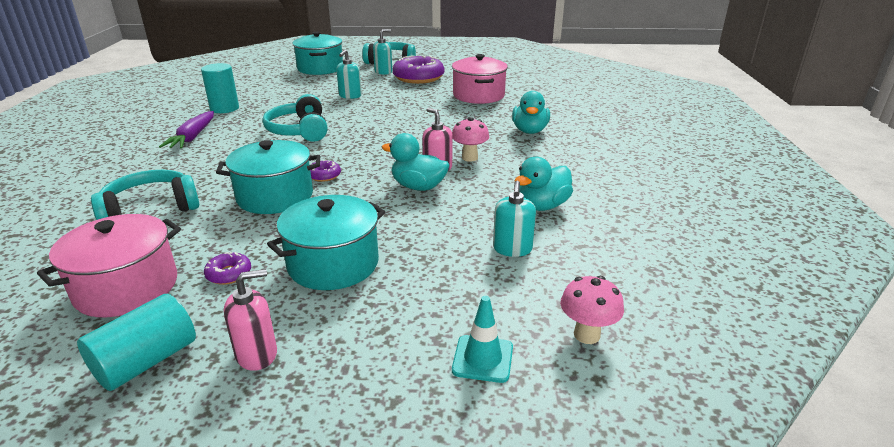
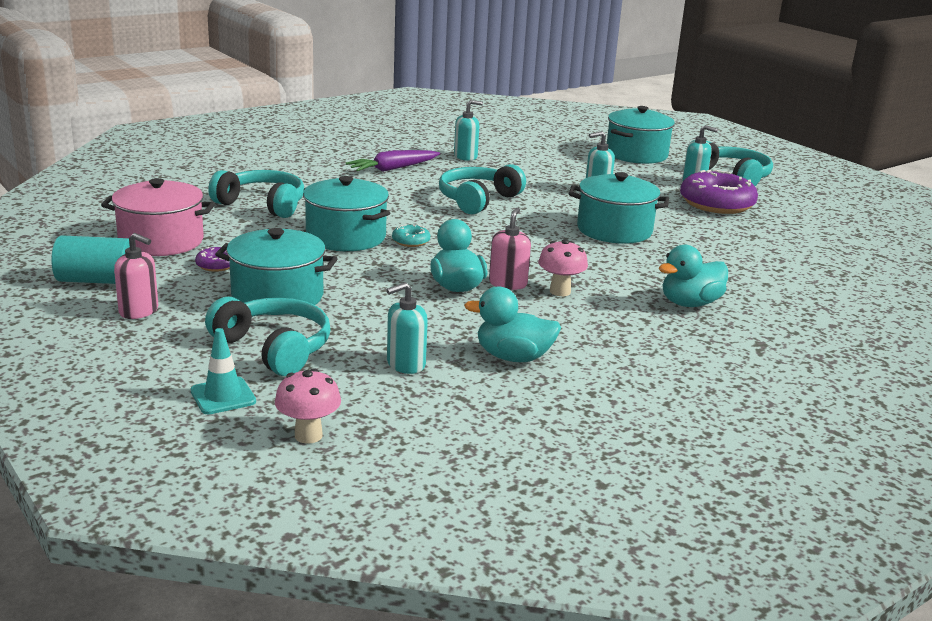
camera: 50 degrees right, 5 degrees down
turquoise cylinder [201,63,239,113] -> turquoise soap dispenser [454,100,483,161]
purple donut [310,160,341,182] -> turquoise donut [392,224,430,247]
pink pot [452,54,508,104] -> none
none -> turquoise headphones [205,297,330,376]
none -> turquoise pot [569,172,669,244]

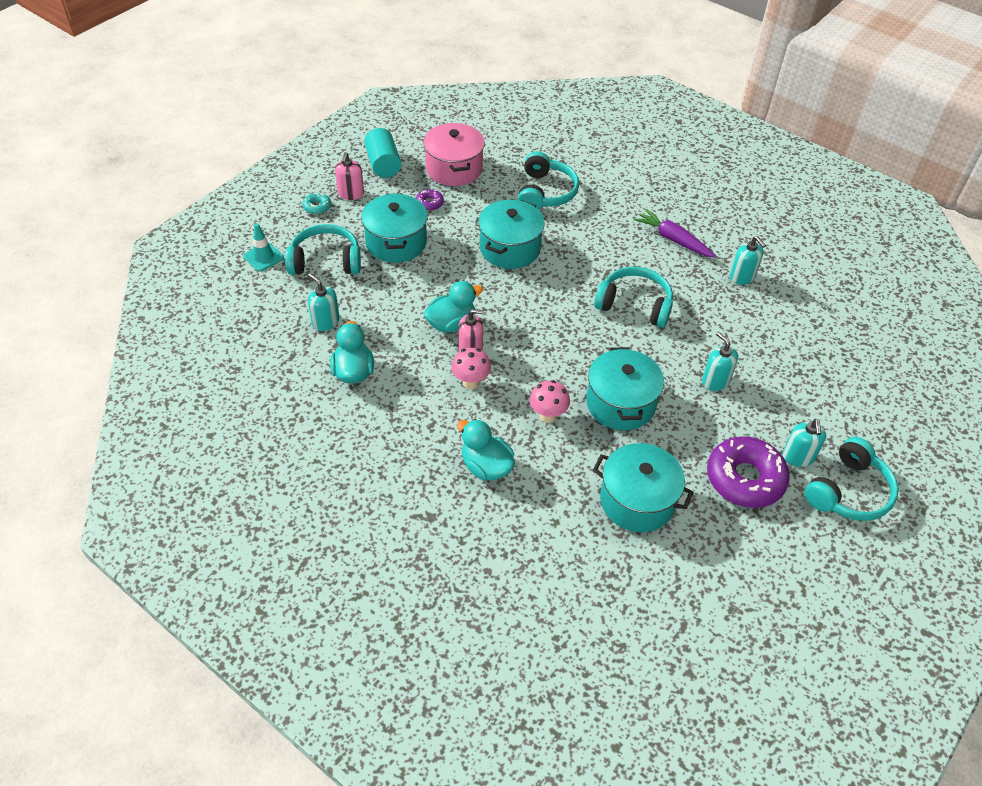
camera: 75 degrees right, 25 degrees up
turquoise headphones [205,297,330,376] -> turquoise headphones turned 120 degrees counterclockwise [285,224,361,275]
pink mushroom [275,369,341,444] -> pink mushroom moved to [530,380,570,423]
turquoise donut [392,224,430,247] -> turquoise donut moved to [302,193,331,215]
turquoise pot [607,106,675,164] -> turquoise pot moved to [593,443,694,532]

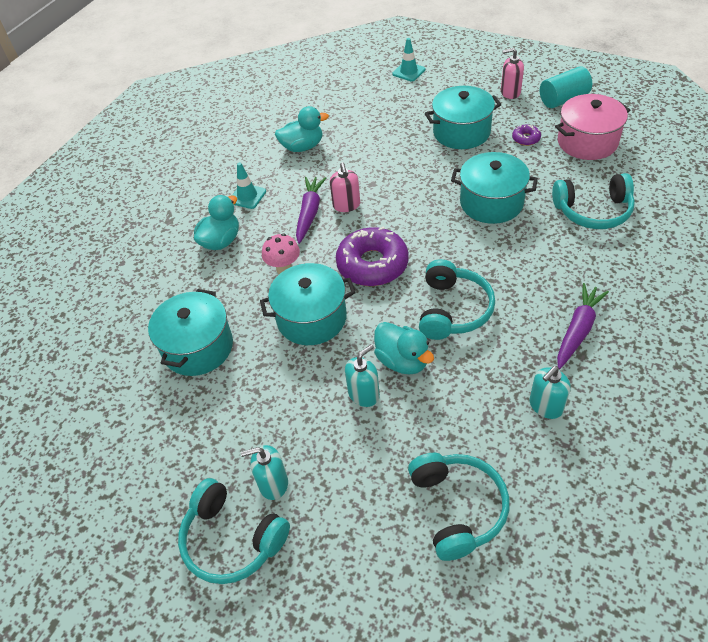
camera: 85 degrees right, 0 degrees up
turquoise headphones [285,224,361,275] -> turquoise headphones moved to [408,453,509,561]
turquoise donut [302,193,331,215] -> none
turquoise soap dispenser [308,273,340,331] -> none
turquoise duck [423,281,483,333] -> turquoise duck moved to [374,322,434,375]
pink mushroom [451,348,491,389] -> purple carrot [296,177,326,244]
purple donut [707,436,790,508] -> purple donut moved to [336,226,409,286]
none -> turquoise traffic cone [232,162,266,209]

